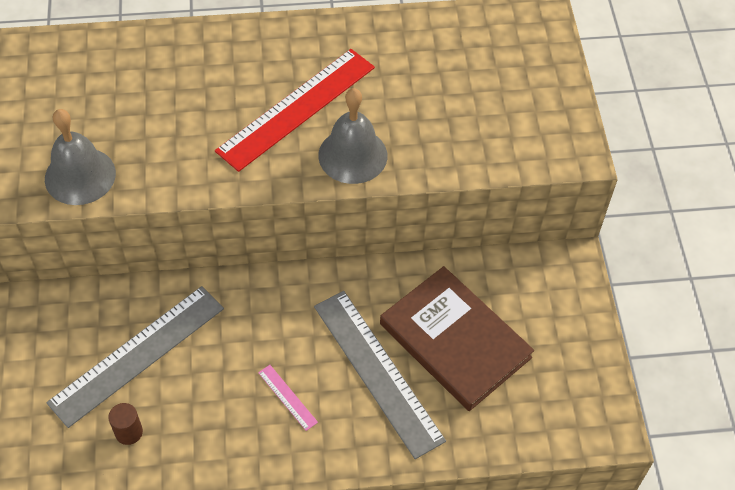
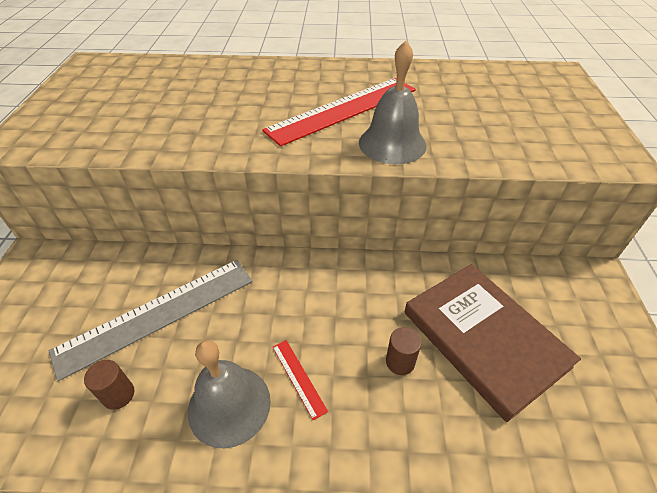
camera: 10 degrees right, 10 degrees down
grey bell [45,109,116,205] -> grey bell moved to [188,340,271,448]
pink ruler [258,365,318,431] -> red ruler [273,340,328,421]
grey ruler [314,291,446,459] -> brown cylinder [386,327,422,375]

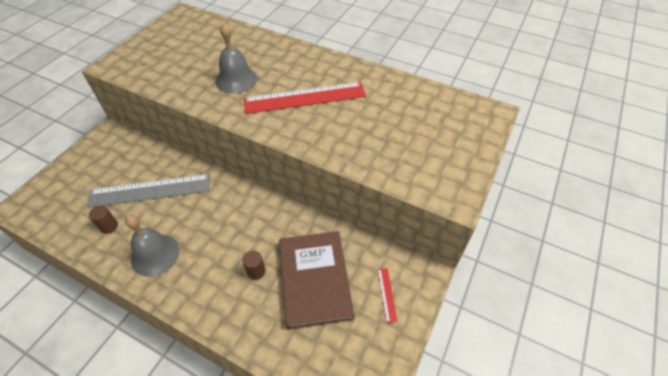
camera: 25 degrees right, 5 degrees up
red ruler [273,340,328,421] -> red ruler moved to [378,268,398,323]
grey bell [359,41,426,164] -> grey bell moved to [215,23,257,93]

